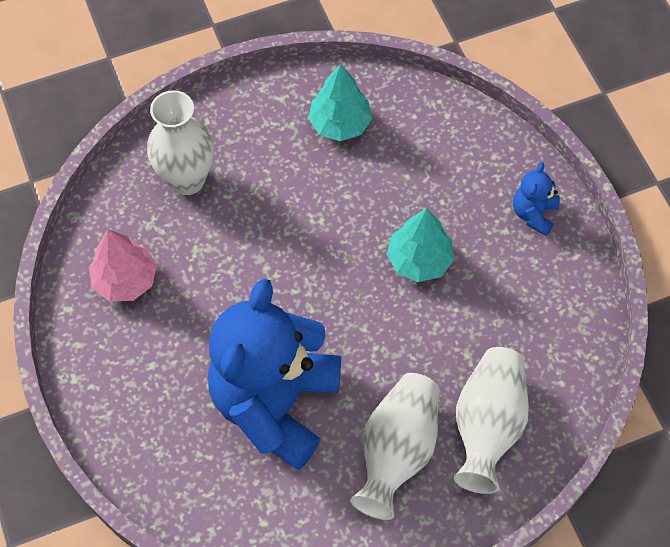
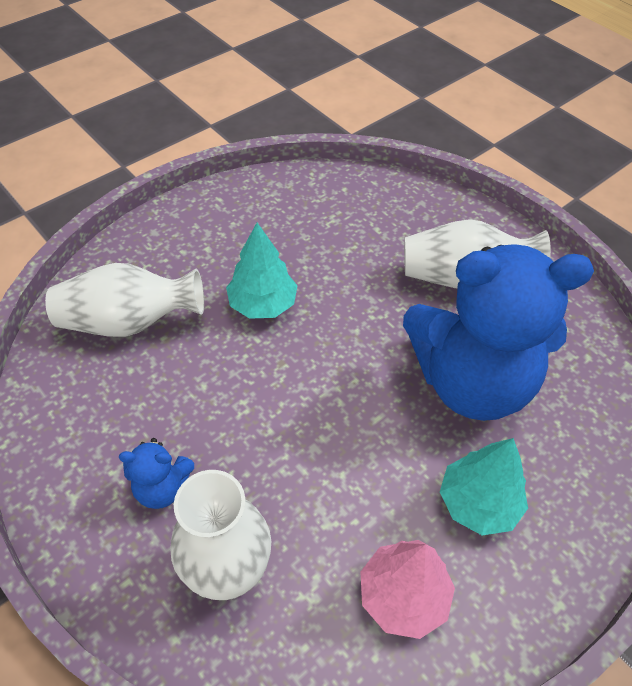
camera: 110 degrees left, 10 degrees down
turquoise tree [308,64,372,141] -> turquoise tree moved to [440,438,528,535]
white vase [454,347,529,494] -> white vase moved to [45,263,204,337]
blue teddy bear [513,162,560,236] -> blue teddy bear moved to [119,438,194,509]

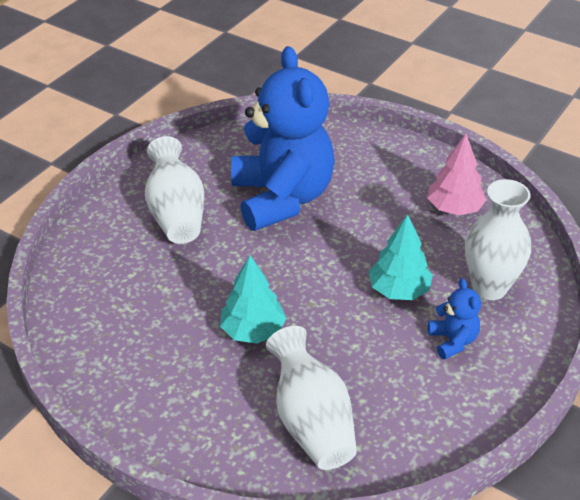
camera: 105 degrees left, 10 degrees down
turquoise tree [440,438,528,535] -> turquoise tree moved to [369,214,433,300]

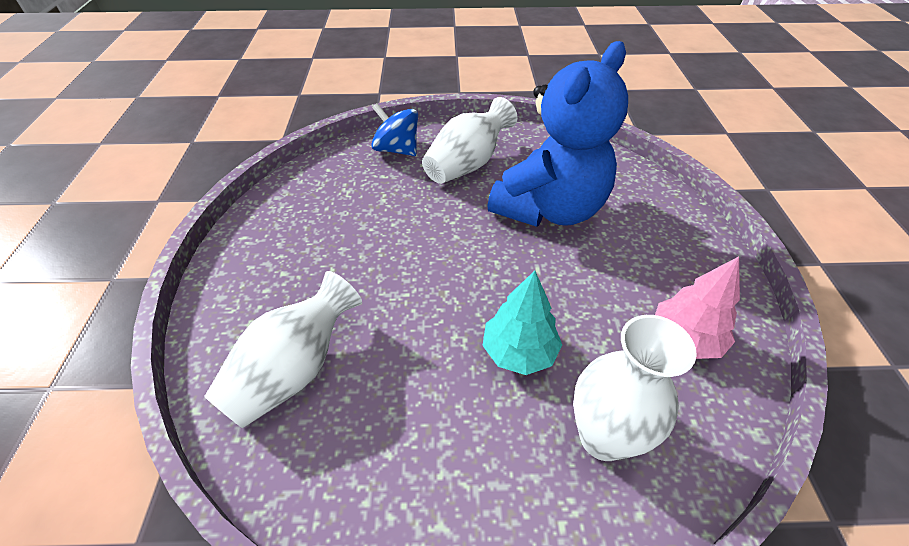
camera: 55 degrees right, 5 degrees up
turquoise tree [220,255,287,344] -> none
blue teddy bear [428,278,481,360] -> none
none -> blue spinning top [371,103,418,156]

